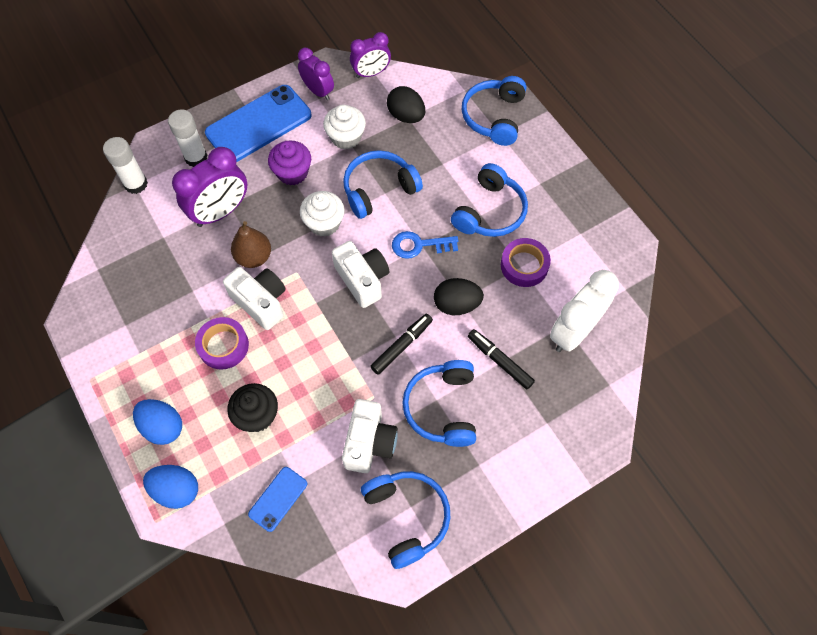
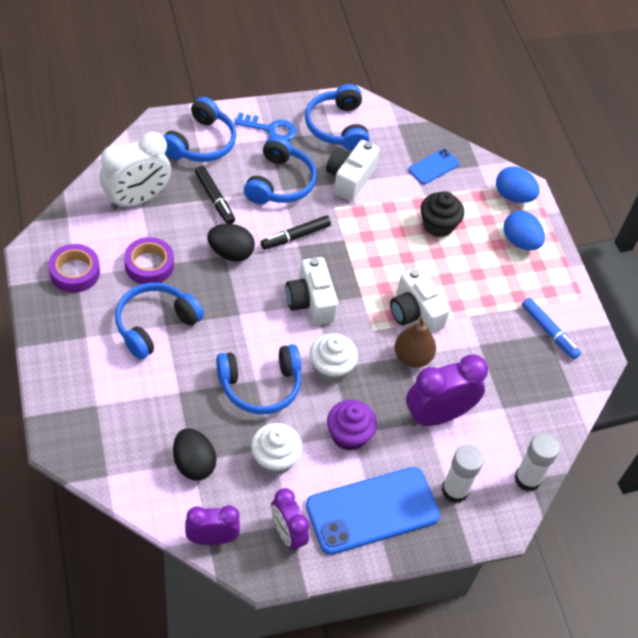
camera: 170 degrees left, 10 degrees down
purple tape [195,317,249,370] -> purple tape moved to [48,244,100,293]
blue key [392,231,458,259] -> blue key moved to [234,113,296,141]
blue headphones [462,76,526,146] -> blue headphones moved to [163,97,236,162]
none -> blue marker [522,298,581,359]

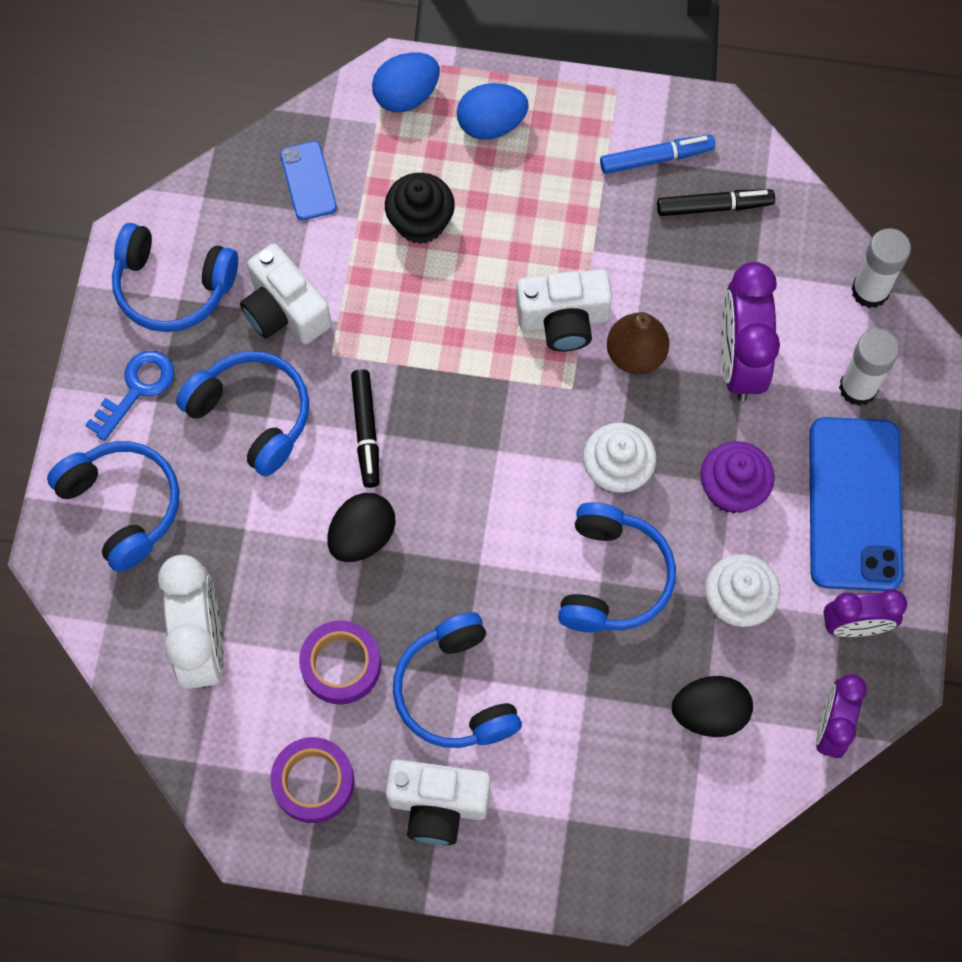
camera: 60 degrees left, 15 degrees up
black marker [195,166,235,224] -> black marker moved to [657,189,775,216]
white camera [286,257,338,325] -> white camera moved to [386,759,491,845]

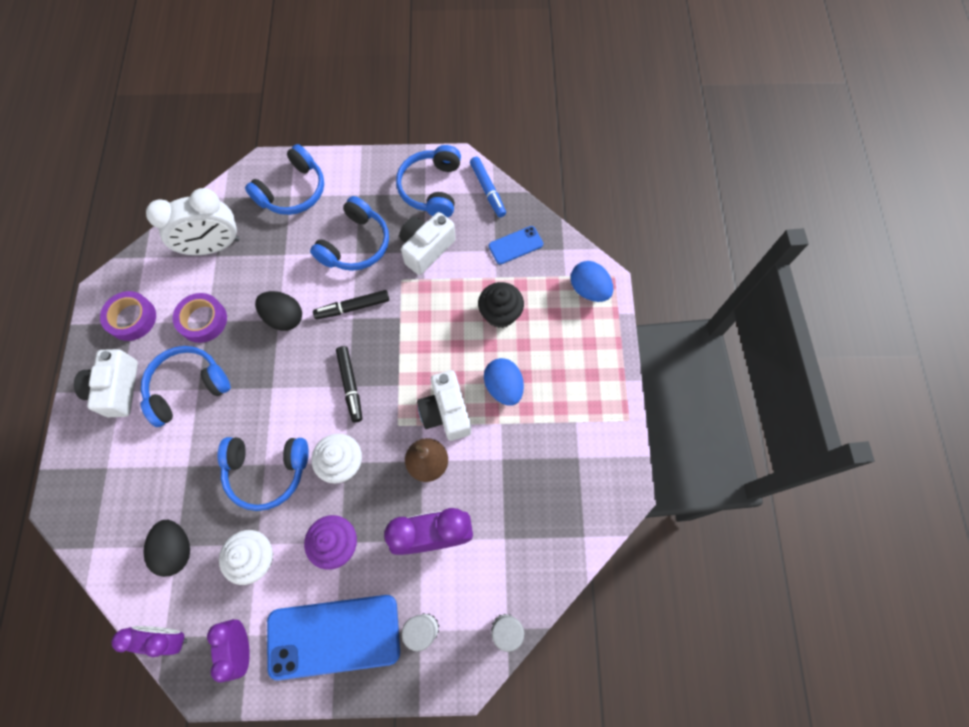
camera: 80 degrees right, 0 degrees up
blue key [85,351,174,441] -> none
blue egg [457,83,529,140] -> blue egg moved to [484,358,524,405]
blue marker [600,135,715,174] -> blue marker moved to [470,157,506,217]
black marker [657,189,775,216] -> black marker moved to [336,346,362,422]

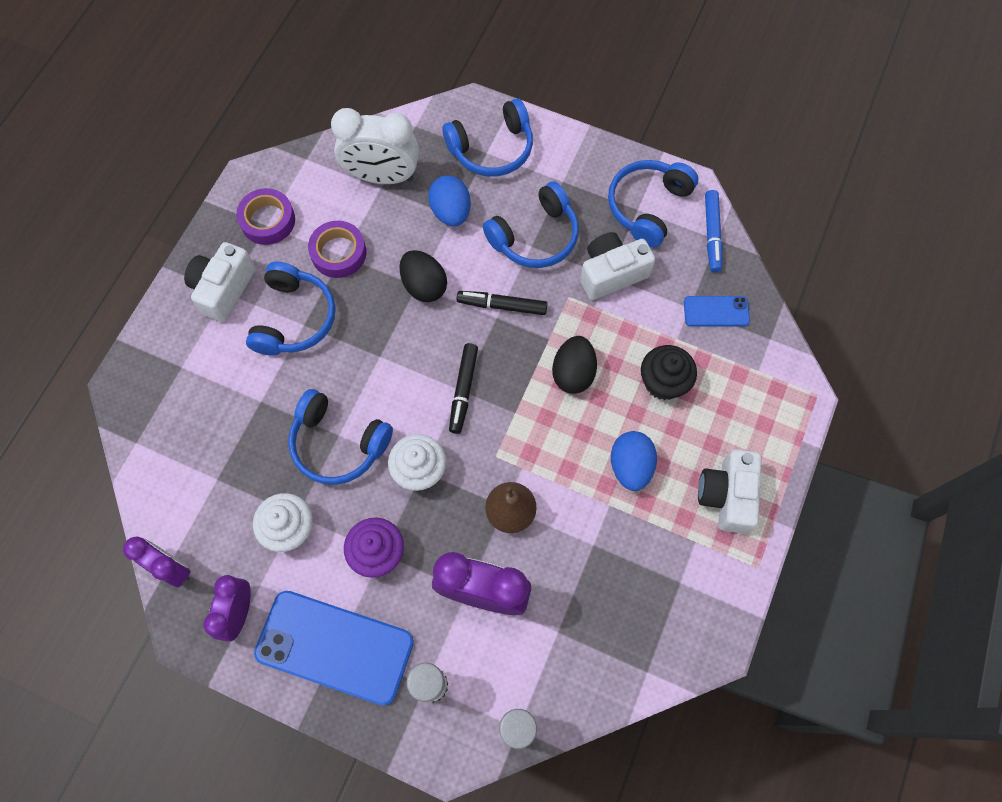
camera: 25 degrees right, 0 degrees up
blue headphones [141,346,231,427] -> blue headphones turned 105 degrees clockwise [246,262,336,355]
black egg [143,520,190,577] -> black egg moved to [552,336,597,394]
white camera [417,370,471,441] -> white camera moved to [698,449,762,534]
blue egg [571,261,613,302] -> blue egg moved to [428,175,471,226]

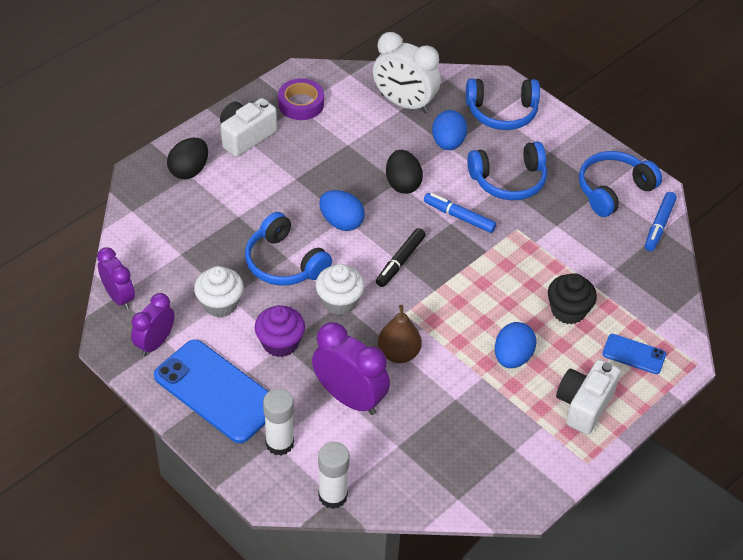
camera: 20 degrees right, 20 degrees down
blue headphones [246,262,336,355] -> none
purple tape [308,221,366,278] -> none
black marker [457,291,548,315] -> blue marker [424,193,497,233]
black egg [552,336,597,394] -> black egg moved to [167,138,208,179]
white camera [580,232,655,300] -> none
blue phone [684,296,750,327] -> blue phone moved to [602,334,666,374]
none -> blue egg [319,190,365,231]

